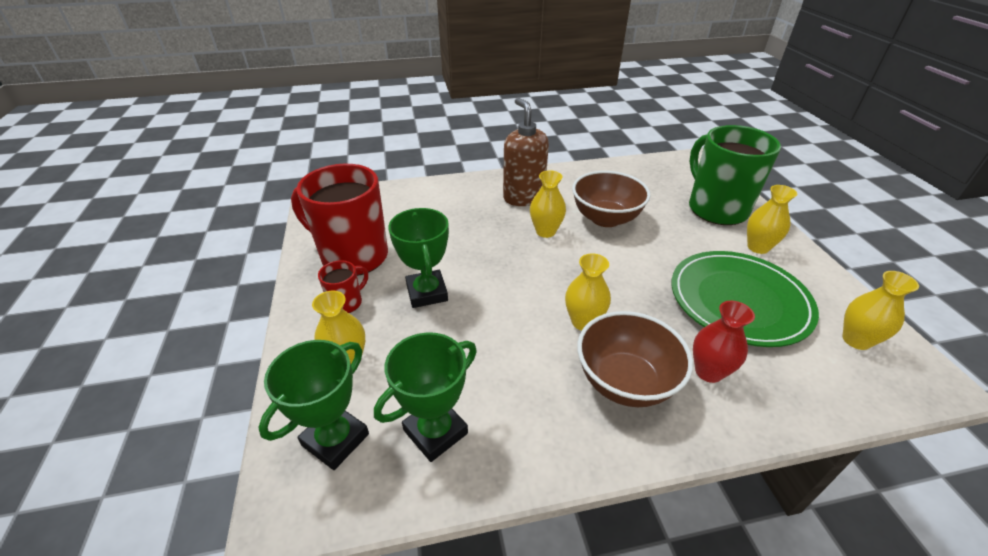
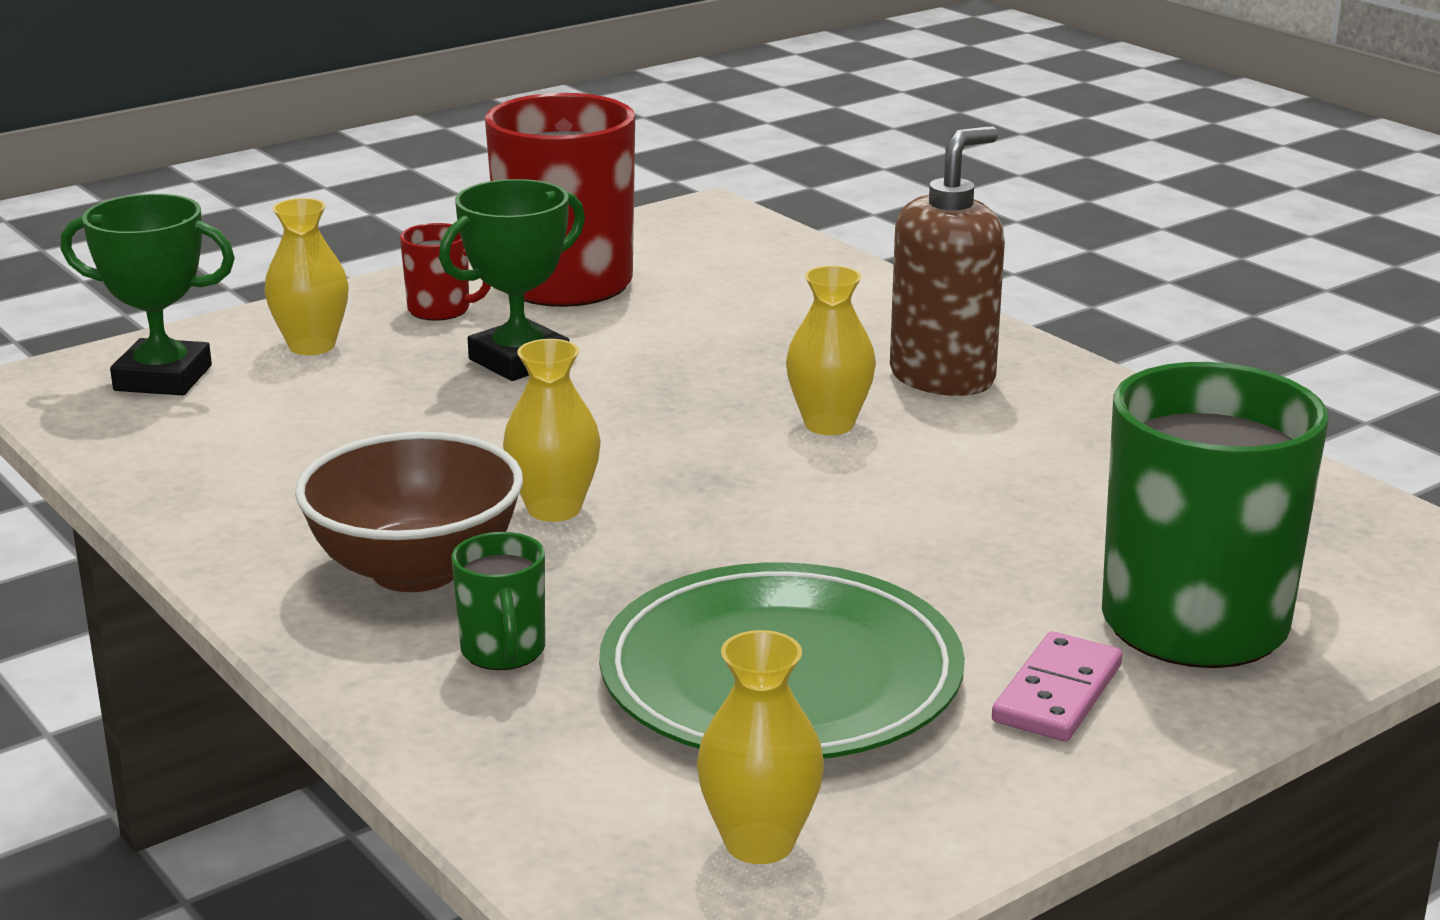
camera: 65 degrees right, 15 degrees down
green trophy [374,332,477,462] -> none
brown bowl [572,171,651,227] -> none
red vase [693,301,755,383] -> green mug [451,532,545,670]
yellow vase [747,185,797,254] -> pink domino [992,631,1123,742]

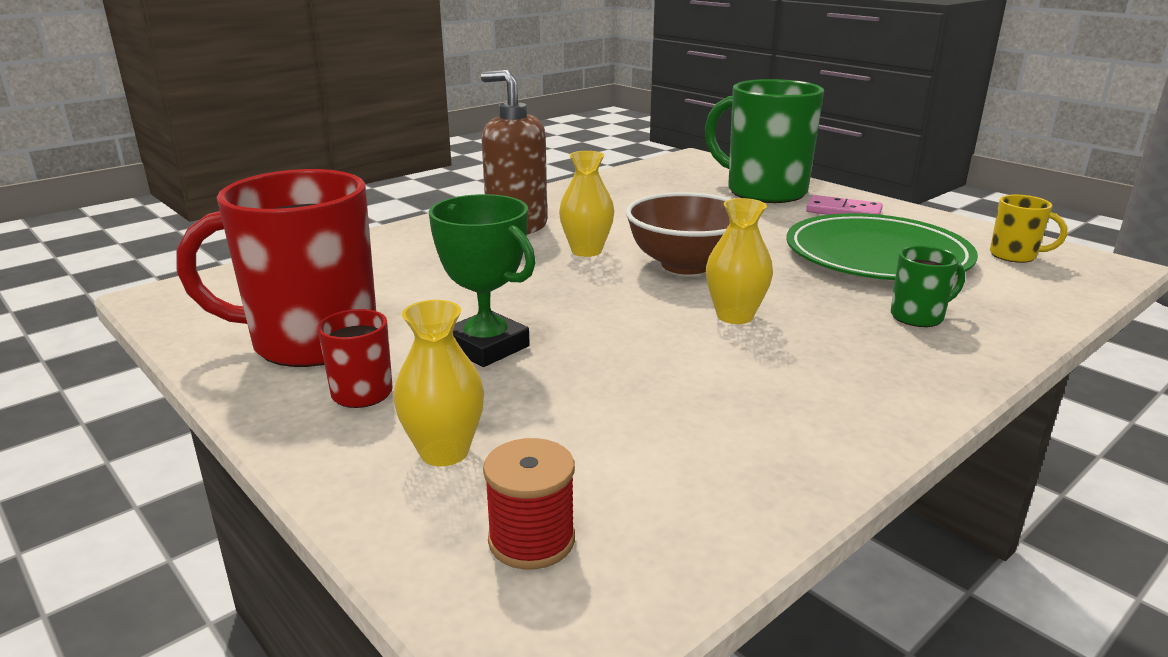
camera: 95 degrees left, 0 degrees up
green trophy [60,194,235,395] -> red spool [483,438,575,570]
brown bowl [295,432,523,592] -> brown bowl moved to [626,192,730,275]
yellow vase [697,630,824,864] -> yellow mug [990,195,1067,263]

